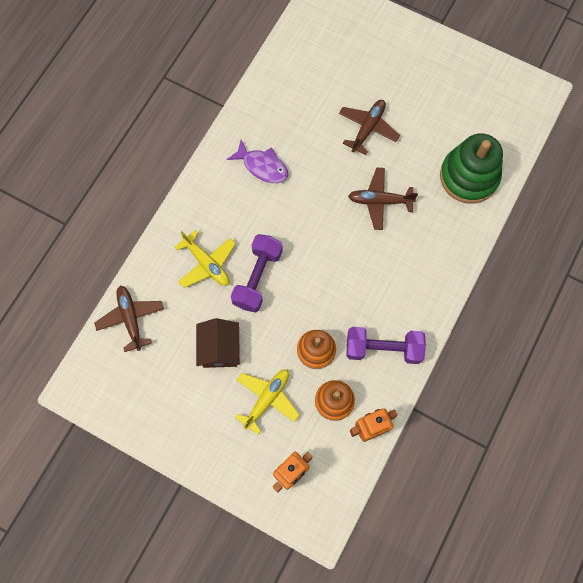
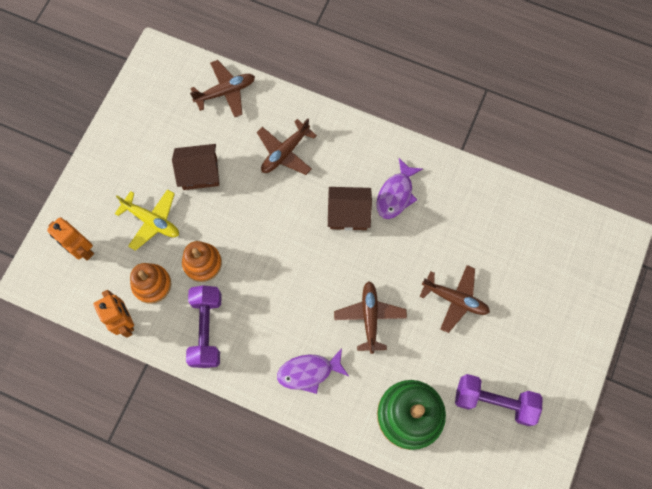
camera: 85 degrees right, 0 degrees up
yellow plane [175,230,236,288] -> brown plane [257,119,317,175]
purple dumbbell [231,234,283,313] -> purple dumbbell moved to [455,374,543,426]
none -> purple fish [277,348,349,394]
none -> brown house [328,187,372,231]

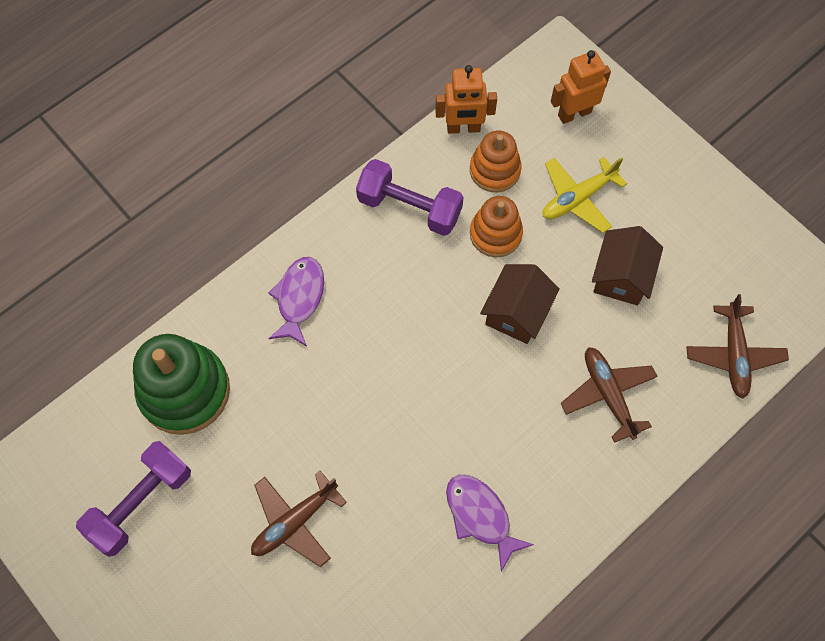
camera: 115 degrees right, 5 degrees down
brown house [328,187,372,231] -> brown house moved to [480,264,560,344]
brown plane [334,281,407,354] -> none

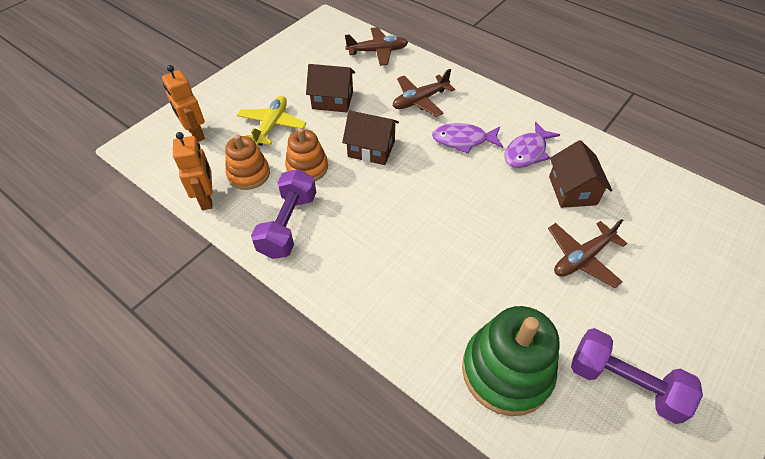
camera: 100 degrees left, 15 degrees down
brown plane [251,471,347,567] -> brown plane turned 105 degrees clockwise [548,219,627,288]
purple fish [268,257,324,346] -> purple fish moved to [432,123,503,154]
yellow plane [543,157,627,233] -> yellow plane turned 120 degrees counterclockwise [237,96,306,146]
none -> brown house [549,140,612,208]

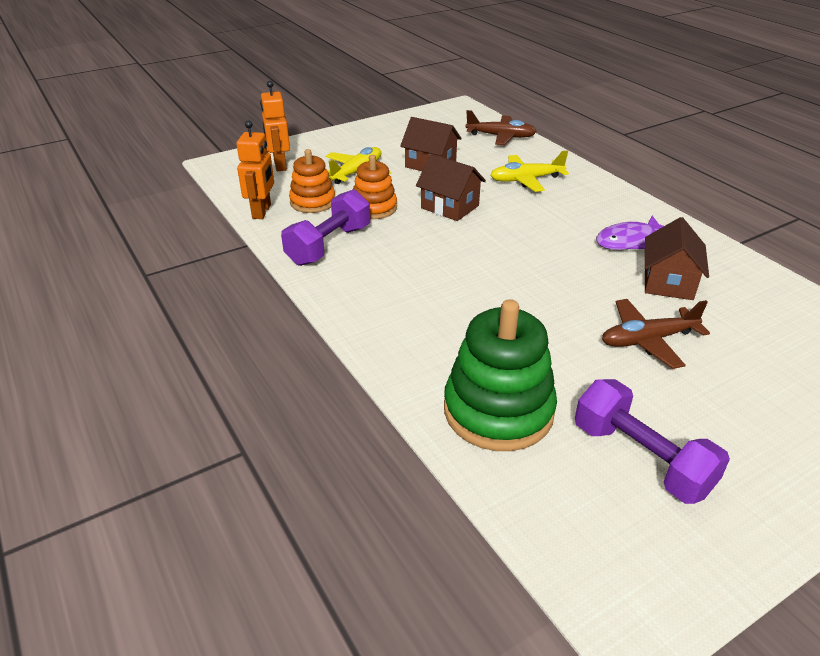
camera: 20 degrees right, 15 degrees down
brown plane [393,69,455,117] -> yellow plane [491,150,569,192]
purple fish [432,123,503,154] -> none

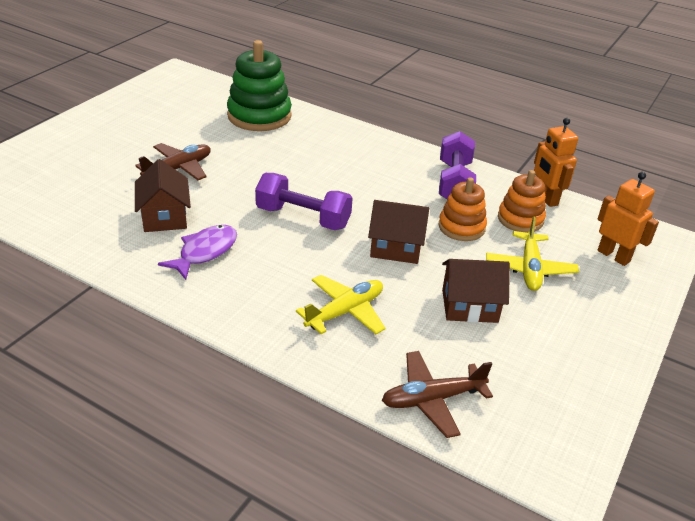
camera: 150 degrees right, 0 degrees up
purple dumbbell [575,379,730,504] -> purple dumbbell moved to [255,173,353,230]

